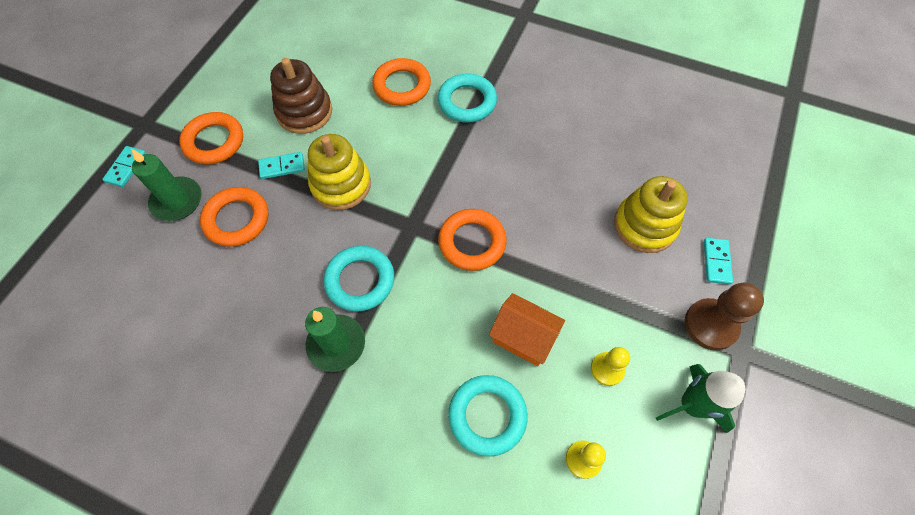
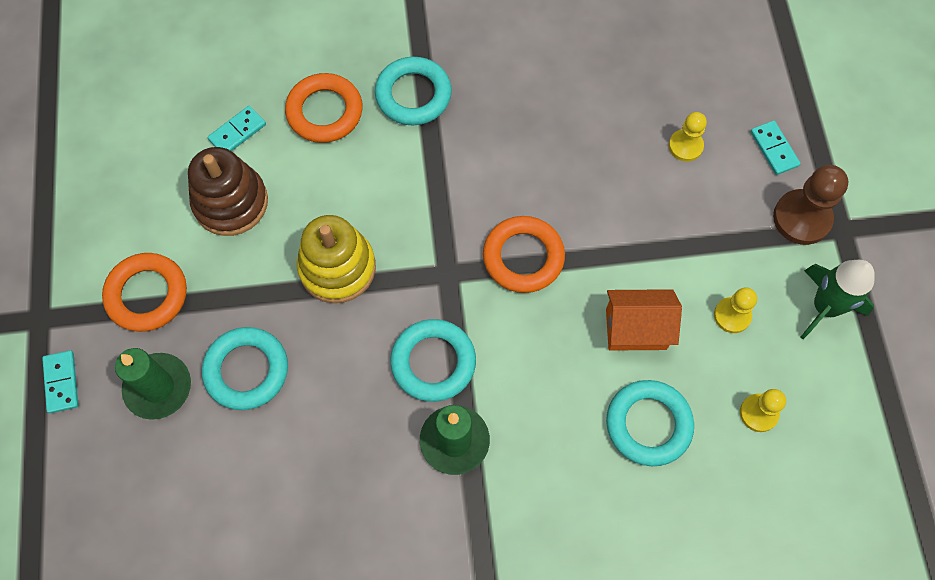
camera: 30 degrees left, 5 degrees up
orange ring [200,187,268,247] -> turquoise ring [202,327,288,410]
turquoise domino [258,152,305,179] -> turquoise domino moved to [208,106,266,151]
yellow stacking toy [614,176,688,253] -> yellow pawn [669,112,707,162]

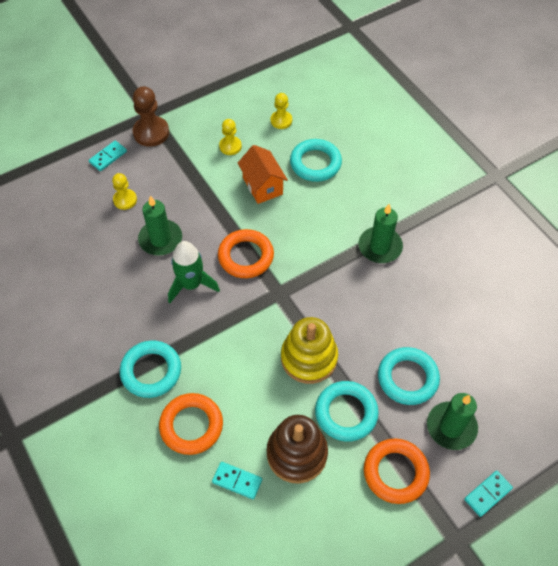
camera: 115 degrees left, 10 degrees down
turquoise ring [390,319,476,402] -> turquoise ring moved to [315,381,379,442]
green rocket [800,260,875,339] -> green rocket moved to [168,241,220,303]
none -> green candle [138,195,182,255]

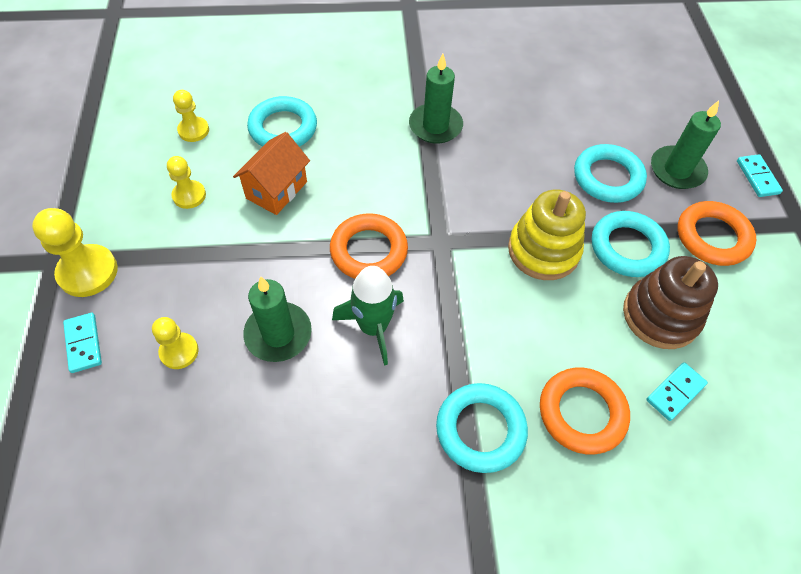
camera: 65 degrees left, 0 degrees up
brown pawn [133,86,169,147] -> yellow pawn [32,208,118,297]
orange house [238,145,288,204] -> orange house turned 60 degrees counterclockwise [233,132,310,215]

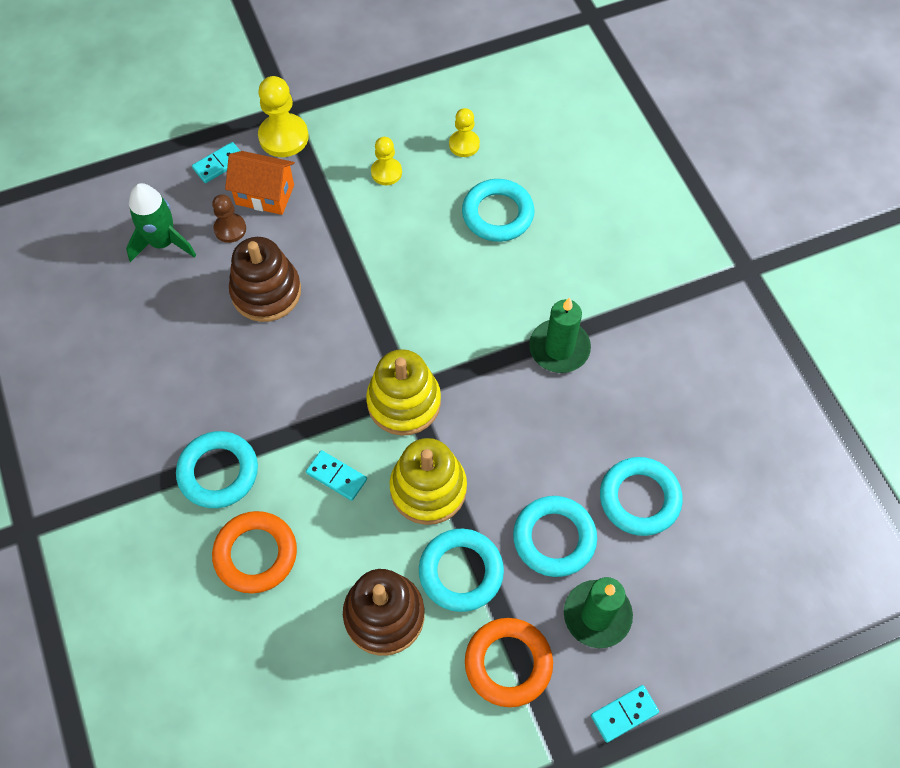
camera: 75 degrees right, 5 degrees up
yellow pawn [152,317,199,369] -> brown pawn [212,194,246,243]
orange house [233,132,310,215] -> orange house moved to [225,151,295,215]
green candle [243,276,312,362] -> brown stacking toy [229,237,301,322]
orange ring [330,213,408,279] -> none
green rocket [332,266,404,366] -> green rocket moved to [126,183,196,262]
turquoise domino [646,362,708,421] -> turquoise domino moved to [306,450,367,501]
none -> yellow stacking toy [366,349,441,436]
none -> turquoise ring [600,457,683,536]

